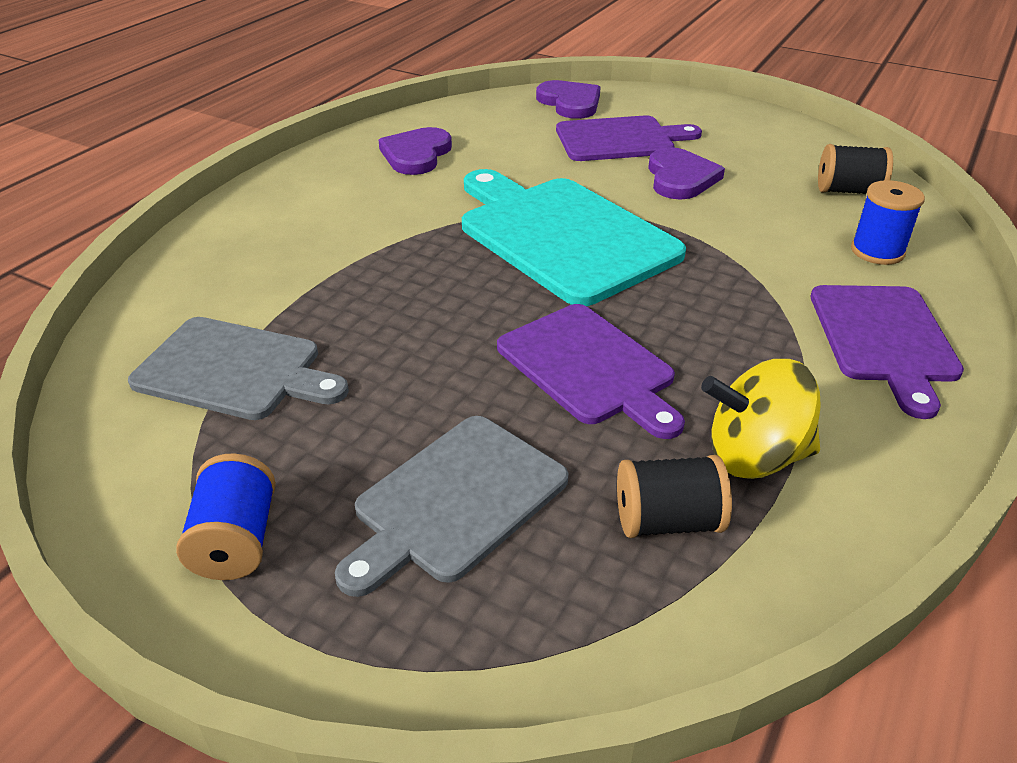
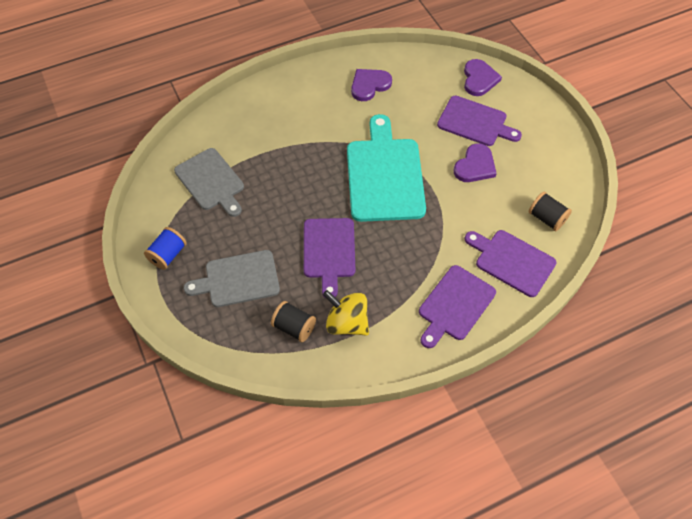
camera: 35 degrees right, 20 degrees up
blue spool [851,180,925,265] -> purple cutting board [465,230,556,297]

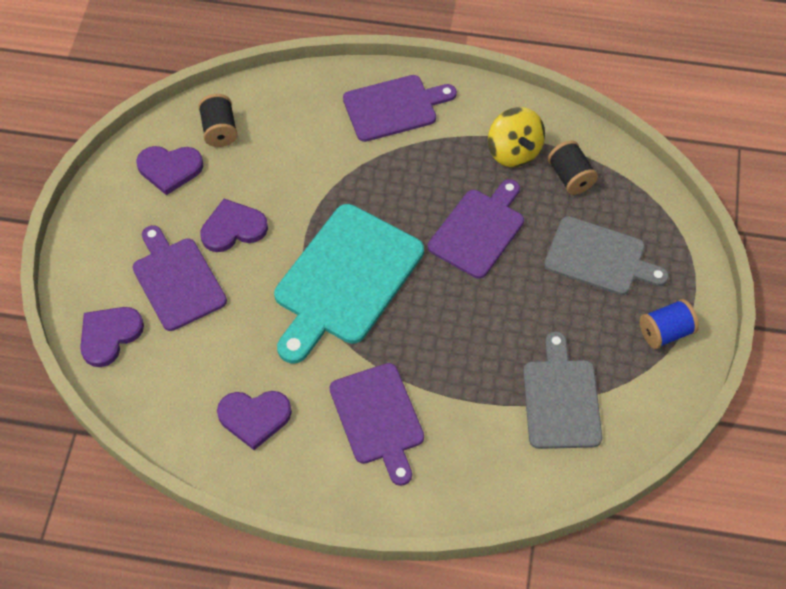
camera: 145 degrees left, 0 degrees up
purple cutting board [465,230,556,297] -> purple cutting board moved to [329,363,424,486]
none -> purple heart [136,146,203,195]

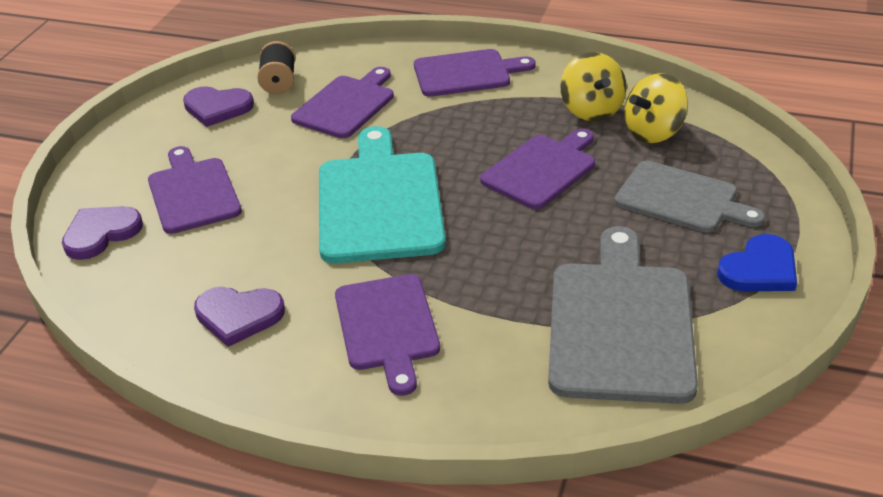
camera: 10 degrees right, 20 degrees down
purple heart [200,199,268,252] -> none
turquoise cutting board [274,204,424,363] -> turquoise cutting board turned 135 degrees clockwise [319,126,446,263]
grey cutting board [523,331,602,449] -> grey cutting board [548,226,698,404], size x1.52
black spool [548,140,598,195] -> yellow spinning top [624,73,688,143]
blue spool [640,299,699,349] -> blue heart [717,234,797,291]
none -> purple cutting board [291,67,394,138]

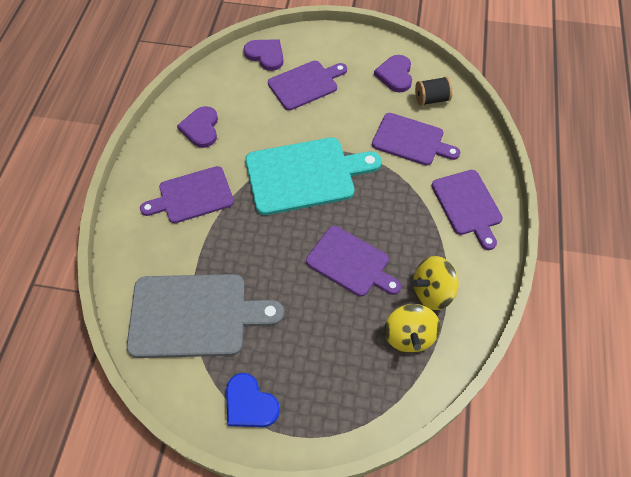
camera: 80 degrees right, 20 degrees up
grey cutting board [614,161,765,233] -> none
yellow spinning top [624,73,688,143] -> yellow spinning top turned 135 degrees counterclockwise [384,304,440,353]

